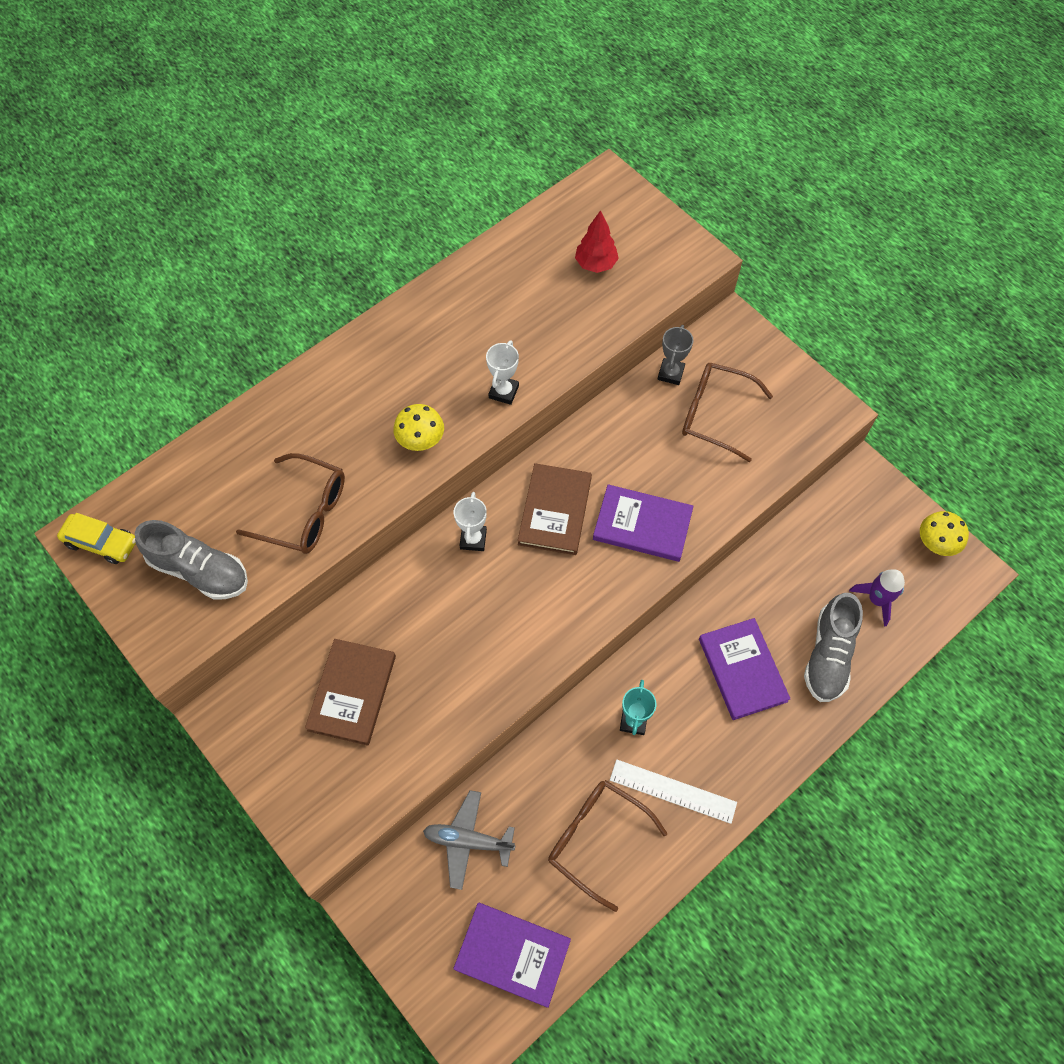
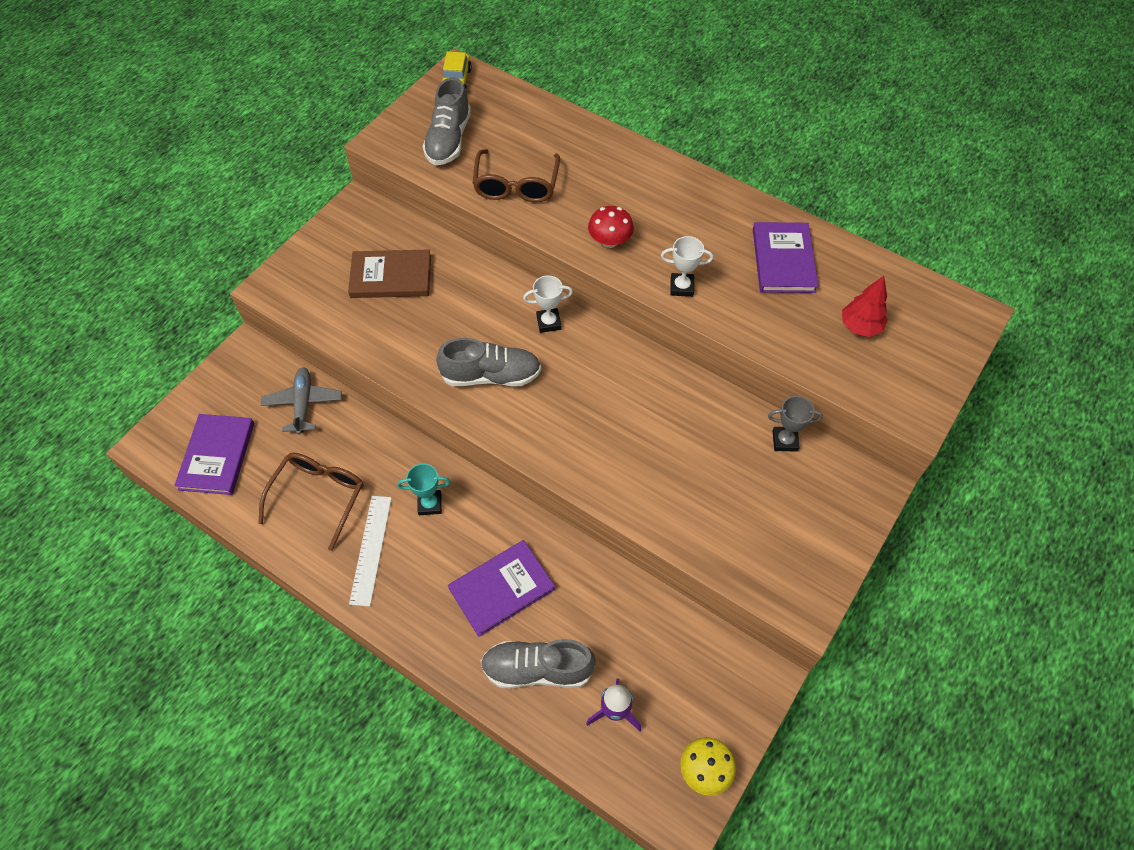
camera: 75 degrees right, 5 degrees down
yellow mushroom [393,404,444,451] -> red mushroom [588,206,634,248]
brown book [518,463,592,555] -> none
purple book [593,484,693,562] -> purple book moved to [753,222,818,293]
brown glasses [682,362,773,462] -> none
none -> grey shoe [436,338,541,387]

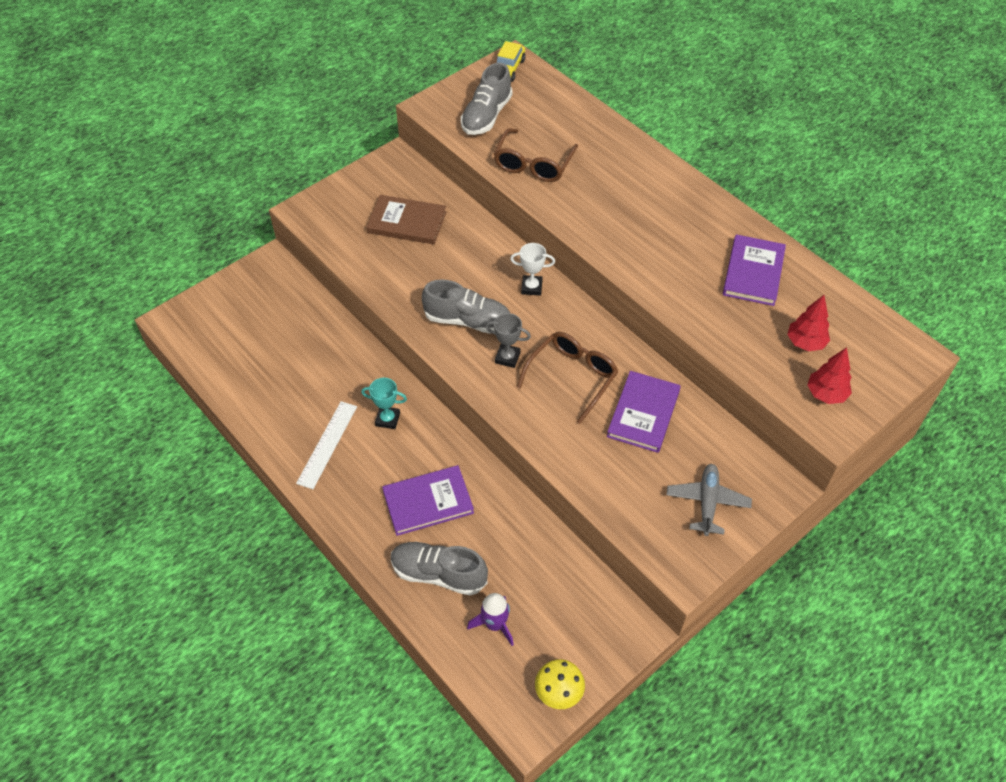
camera: 15 degrees right, 5 degrees down
purple book [174,414,254,495] -> purple book moved to [607,371,681,453]
brown glasses [258,453,363,551] -> brown glasses moved to [517,332,619,424]
grey plane [261,367,342,435] -> grey plane moved to [667,464,752,536]
red mushroom [588,206,634,248] -> none
white trophy [661,236,713,297] -> none
grey trophy [768,396,823,452] -> grey trophy moved to [485,313,531,368]
none -> red tree [807,347,852,404]

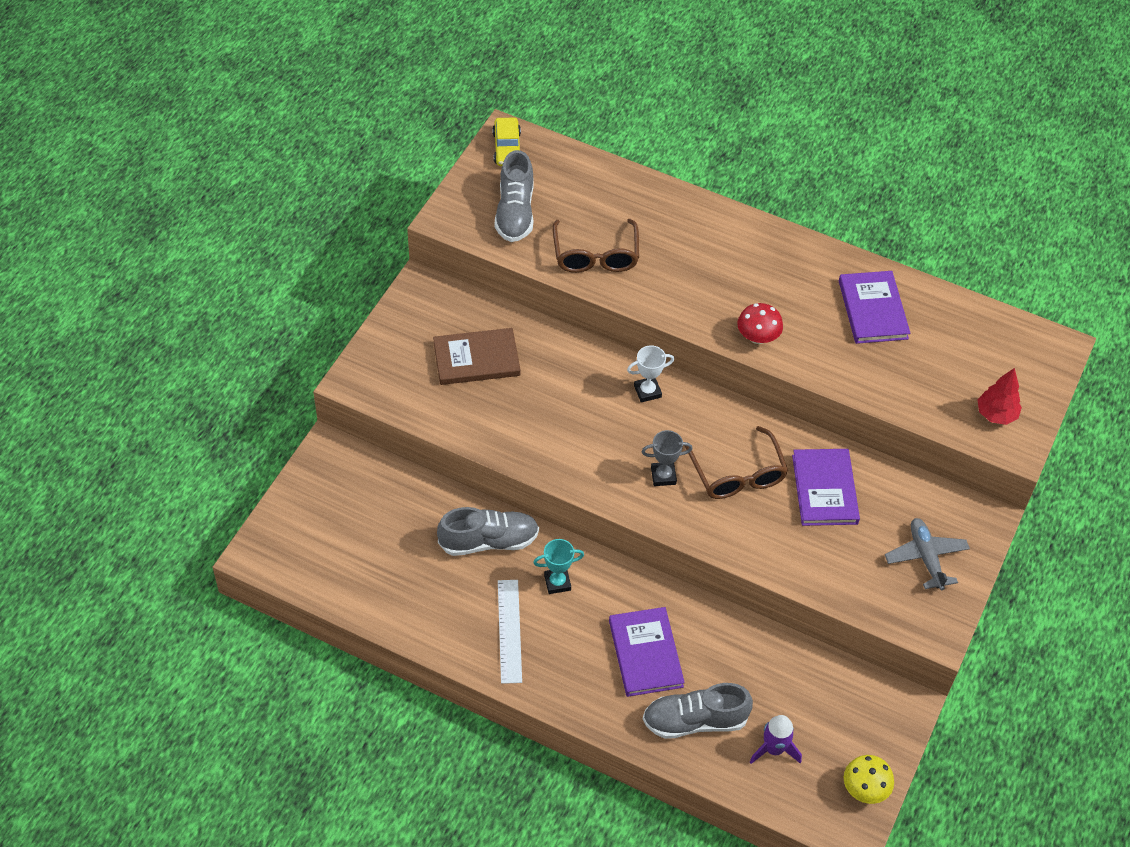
camera: 25 degrees left, 0 degrees up
purple book [382,465,474,536] -> purple book turned 60 degrees counterclockwise [609,607,685,697]
grey shoe [422,279,510,334] -> grey shoe moved to [437,507,539,556]
brown glasses [517,332,619,424] -> brown glasses turned 150 degrees clockwise [684,426,788,499]
red tree [787,295,830,351] -> none
none -> red mushroom [737,303,783,344]

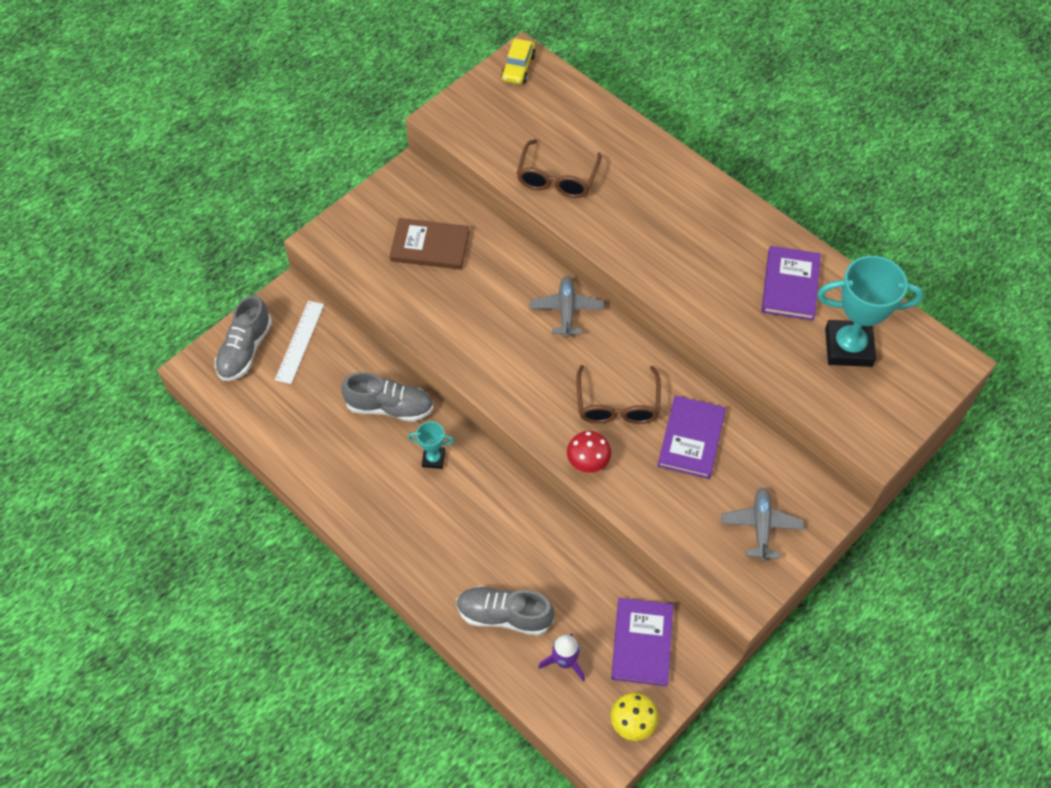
camera: 20 degrees right, 5 degrees up
grey shoe [494,150,534,242] -> grey shoe moved to [215,295,272,381]
white ruler [498,580,522,684] -> white ruler moved to [275,301,324,384]
purple book [609,607,685,697] -> purple book moved to [611,598,673,686]
white trophy [627,345,674,402] -> grey plane [530,276,604,338]
grey trophy [641,430,692,486] -> none
red mushroom [737,303,783,344] -> red mushroom moved to [567,431,611,473]
red tree [978,368,1022,425] -> none
none -> turquoise trophy [817,256,923,367]

